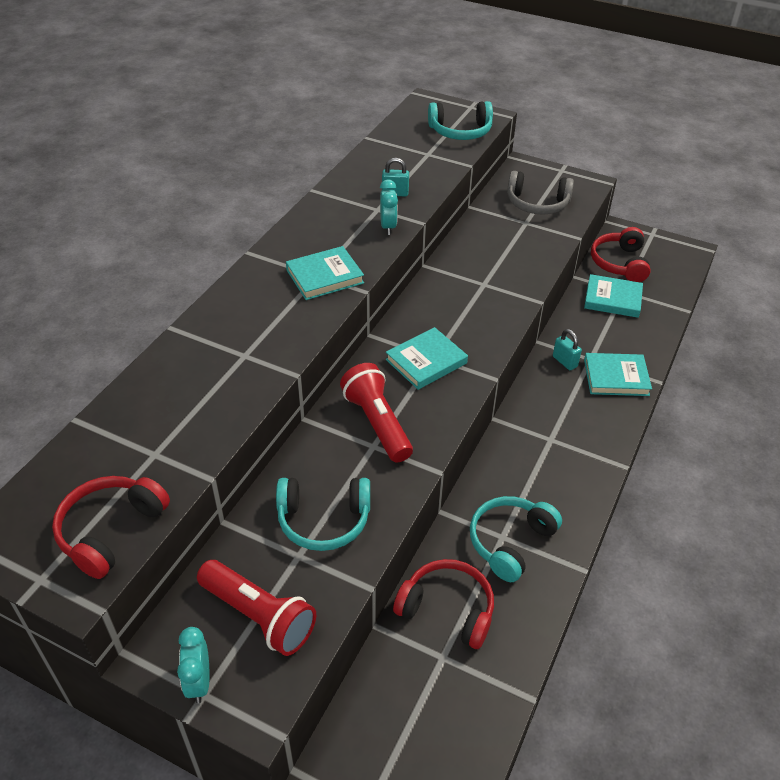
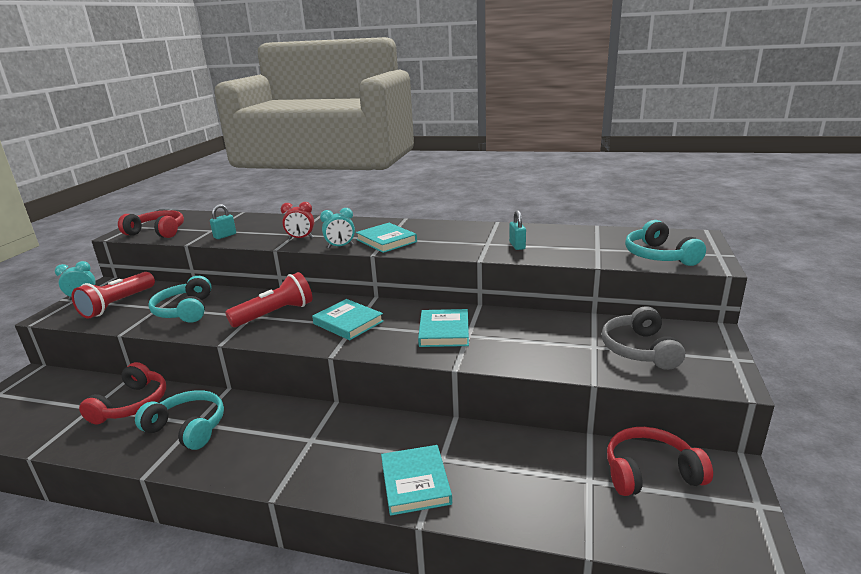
camera: 80 degrees right, 20 degrees down
turquoise clock [380,179,398,235] -> turquoise clock moved to [320,208,355,249]
turquoise padlock [553,329,582,370] -> turquoise padlock moved to [210,204,236,239]
turquoise book [584,274,643,318] -> turquoise book moved to [418,309,469,347]
none -> red clock [281,202,314,239]

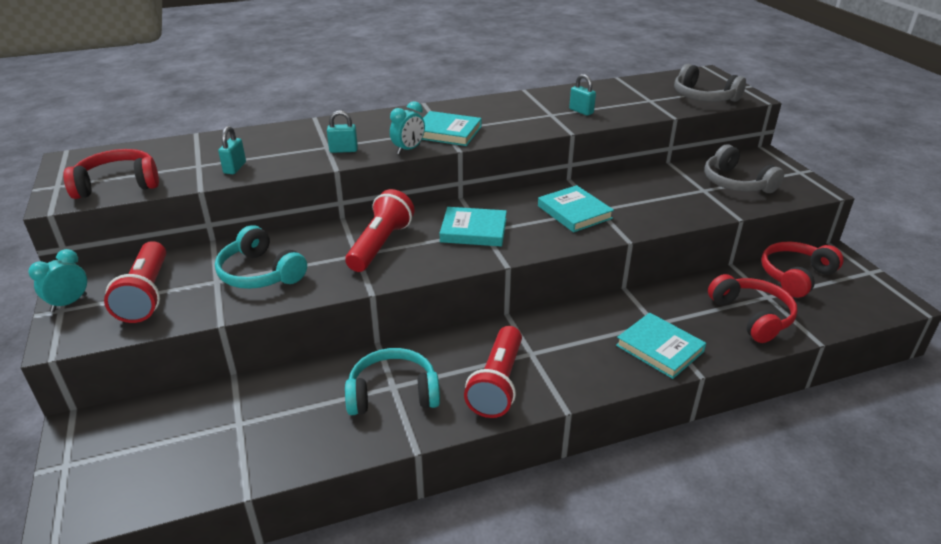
camera: 35 degrees left, 10 degrees up
red headphones [79,362,166,424] -> red headphones moved to [708,274,798,343]
red clock [281,202,314,239] -> turquoise padlock [327,110,358,153]
turquoise headphones [625,220,706,266] -> grey headphones [674,64,746,102]
none -> red flashlight [464,326,522,418]

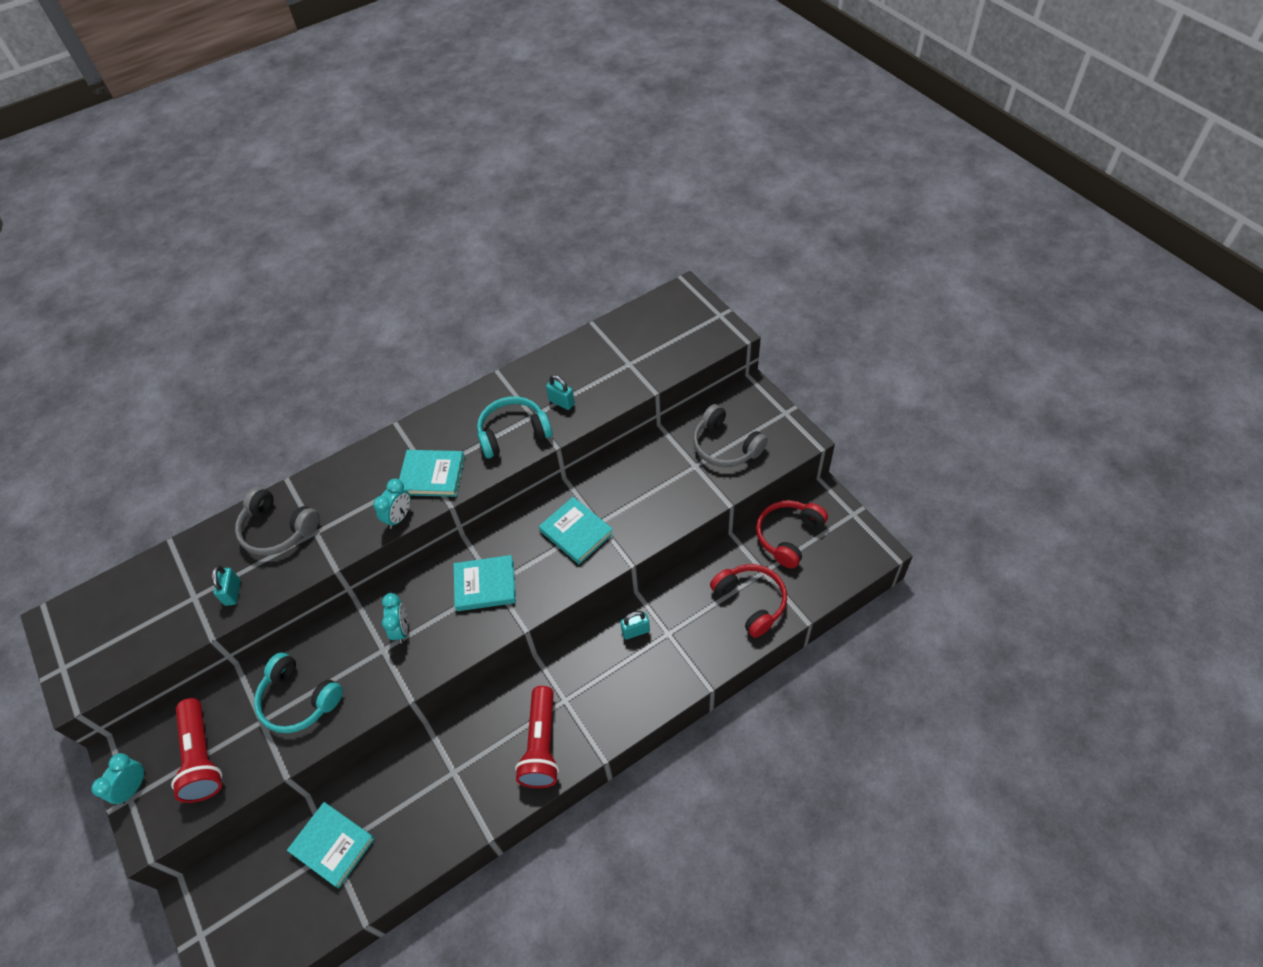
camera: 10 degrees left, 20 degrees up
red headphones [63,149,159,199] -> none
turquoise padlock [327,110,358,153] -> turquoise padlock moved to [620,611,650,640]
red flashlight [345,189,415,272] -> turquoise clock [382,593,408,644]
turquoise headphones [345,348,440,415] -> turquoise headphones moved to [477,396,552,458]
turquoise book [616,313,706,379] -> turquoise book moved to [287,802,375,889]
grey headphones [674,64,746,102] -> grey headphones moved to [235,487,320,555]

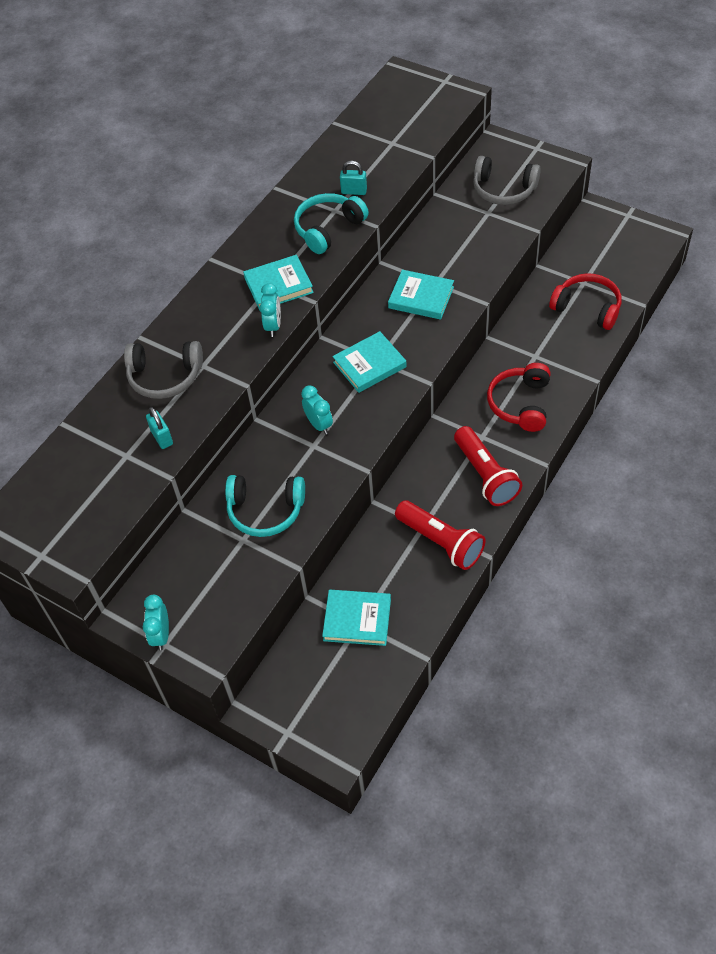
camera: 25 degrees left, 0 degrees up
red flashlight [171,698,222,803] -> red flashlight moved to [395,500,486,570]
turquoise padlock [620,611,650,640] -> none
red headphones [756,500,828,569] -> red headphones moved to [487,363,550,432]

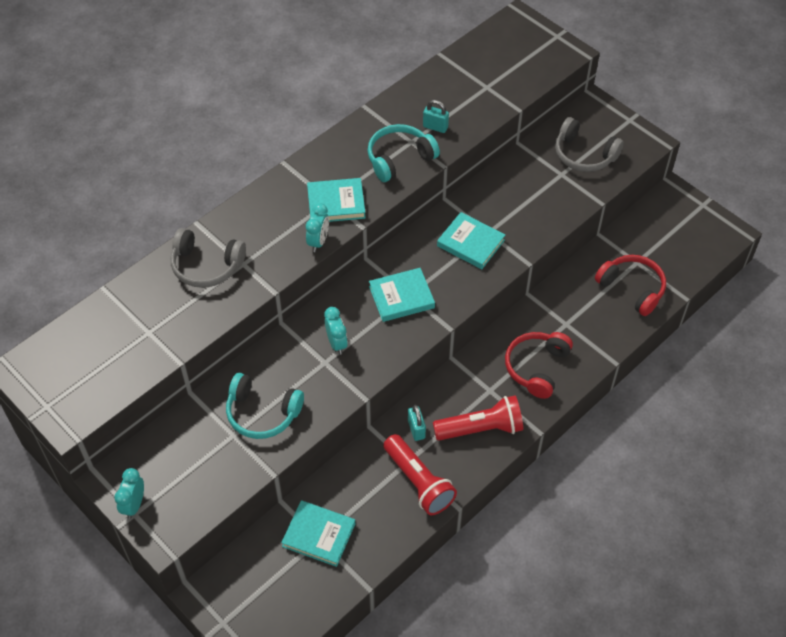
camera: 10 degrees right, 0 degrees up
turquoise padlock [146,407,173,449] -> turquoise padlock moved to [408,405,426,441]
red flashlight [454,426,522,506] -> red flashlight turned 90 degrees counterclockwise [433,396,523,441]

